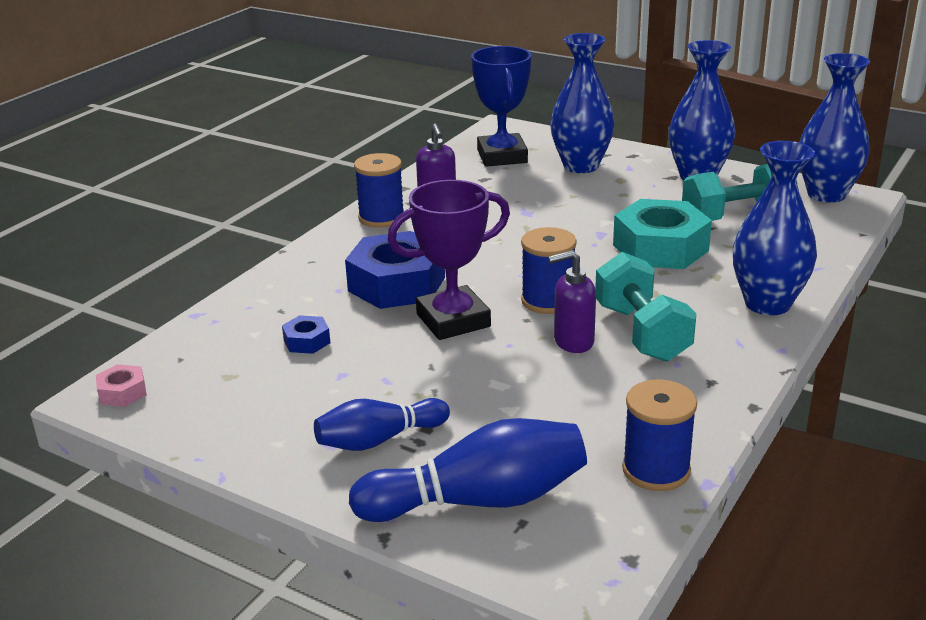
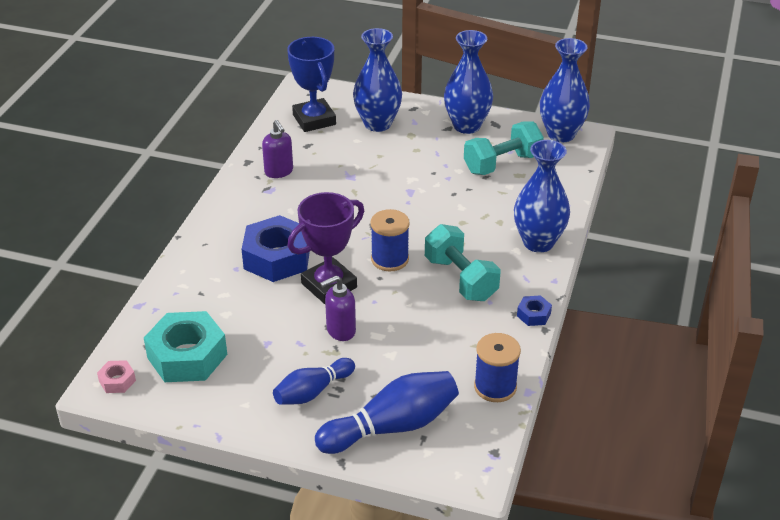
camera: 15 degrees left, 10 degrees up
blue nut [282,315,330,354] -> blue nut moved to [517,295,552,326]
blue spool [354,153,404,228] -> none
purple soap dispenser [548,250,596,353] -> purple soap dispenser moved to [320,276,356,341]
turquoise nut [613,199,712,269] -> turquoise nut moved to [144,311,227,382]

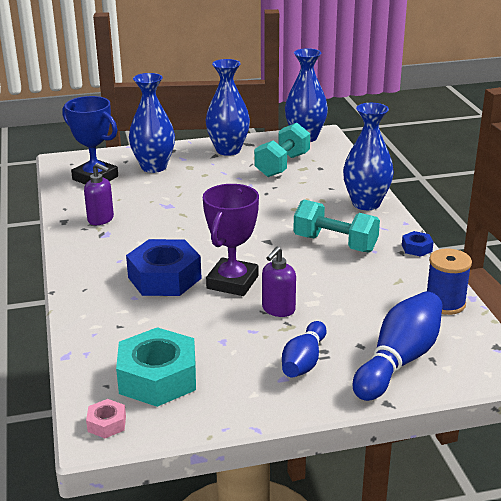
camera: 30 degrees left, 10 degrees down
blue spool [370,209,410,271] -> none

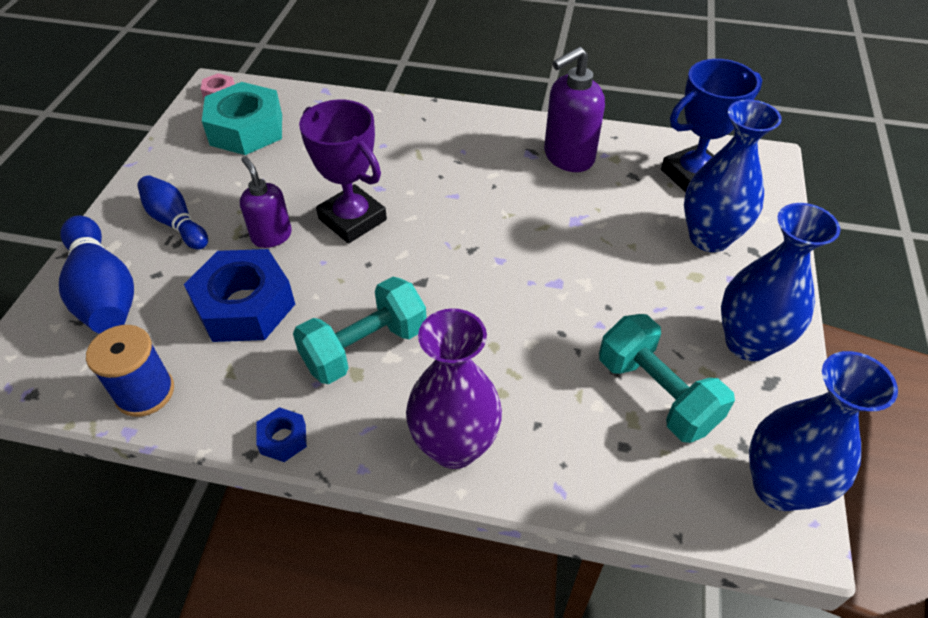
camera: 115 degrees right, 20 degrees up
purple soap dispenser [84,163,114,225] -> purple soap dispenser [544,47,605,172], size x1.53
blue nut [126,239,202,296] -> blue nut moved to [184,249,295,342]
blue vase [343,103,394,210] -> purple vase [406,308,502,469]

